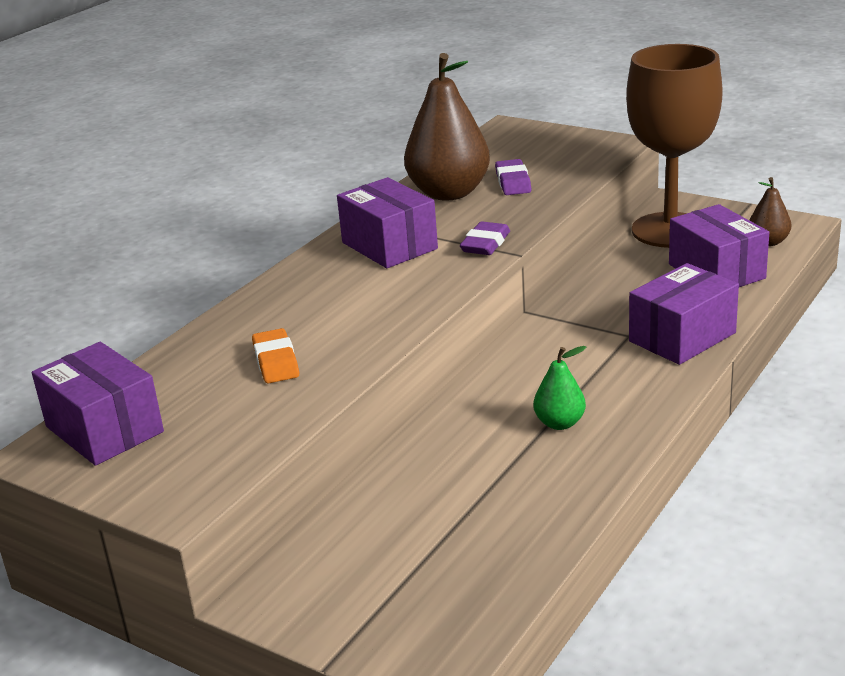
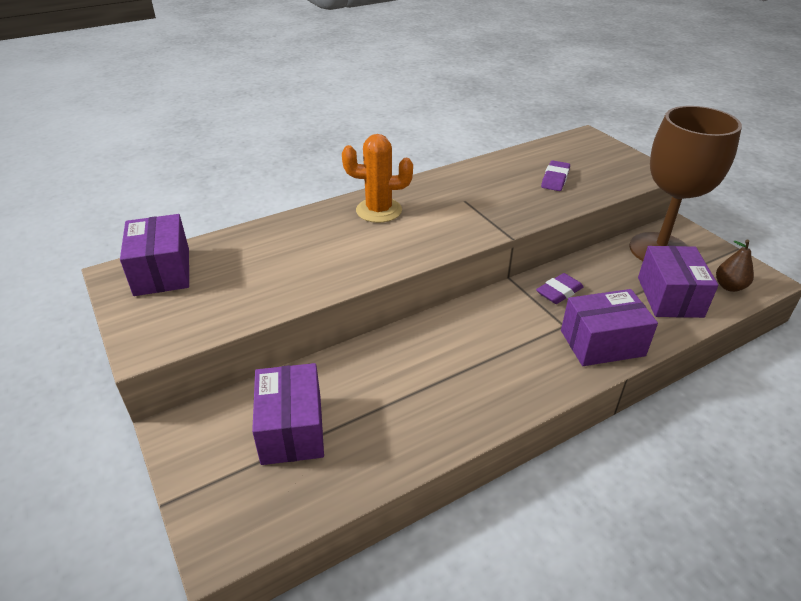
camera: 25 degrees right, 10 degrees up
orange eraser [252,328,299,384] -> none
purple box [337,177,438,268] -> purple box moved to [252,363,324,465]
brown pear [404,53,490,201] -> none
purple eraser [460,221,510,255] -> purple eraser moved to [536,273,584,304]
green pear [533,346,586,430] -> none
none -> orange cactus [342,134,413,223]

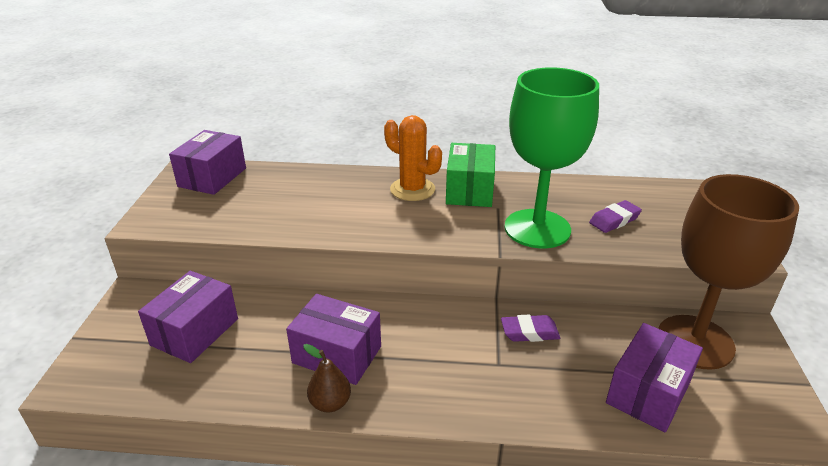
camera: 35 degrees right, 5 degrees down
purple box [561,289,658,366] -> purple box moved to [286,294,381,385]
brown pear [716,240,754,292] -> brown pear moved to [303,344,351,412]
none -> green box [446,143,495,207]
none -> green goblet [504,67,599,248]

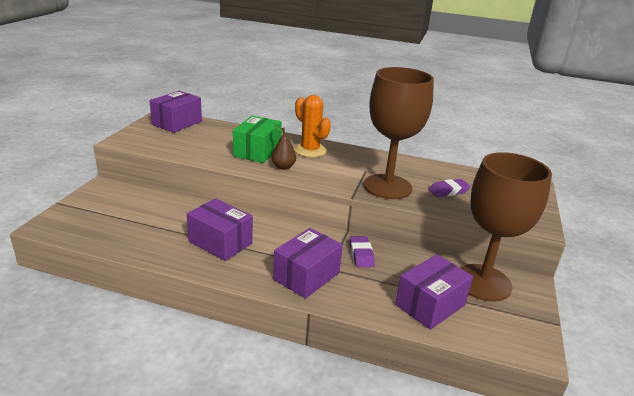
camera: 10 degrees right, 5 degrees down
purple box [138,271,238,363] -> purple box moved to [273,228,343,299]
brown pear [303,344,351,412] -> brown pear moved to [271,124,296,170]
green box [446,143,495,207] -> green box moved to [233,116,282,163]
purple eraser [501,315,560,342] -> purple eraser turned 75 degrees clockwise [350,236,375,267]
green goblet [504,67,599,248] -> brown goblet [364,67,434,199]

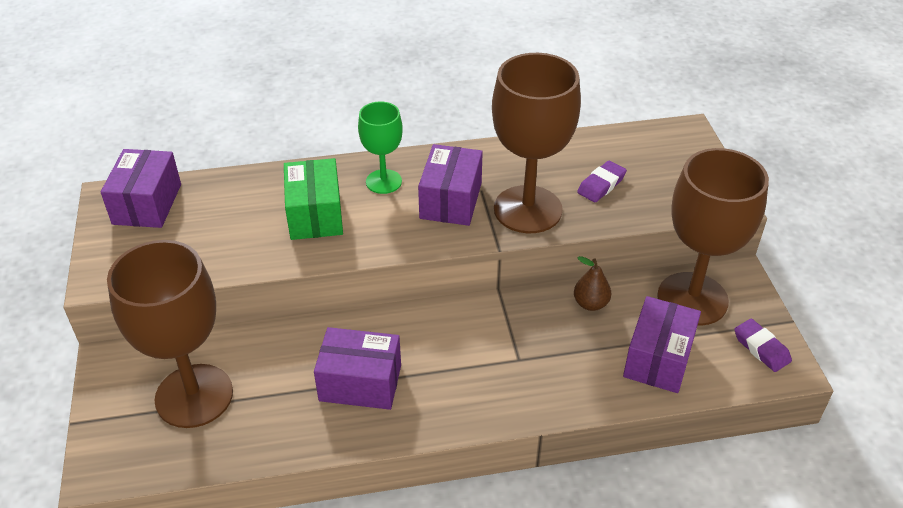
camera: 25 degrees left, 15 degrees up
brown pear [271,124,296,170] -> brown pear moved to [574,256,611,311]
purple box [273,228,343,299] -> purple box moved to [418,144,483,226]
orange cactus [294,95,331,157] -> green goblet [358,101,403,194]
purple eraser [350,236,375,267] -> purple eraser moved to [734,319,792,372]
none -> brown goblet [107,240,233,428]

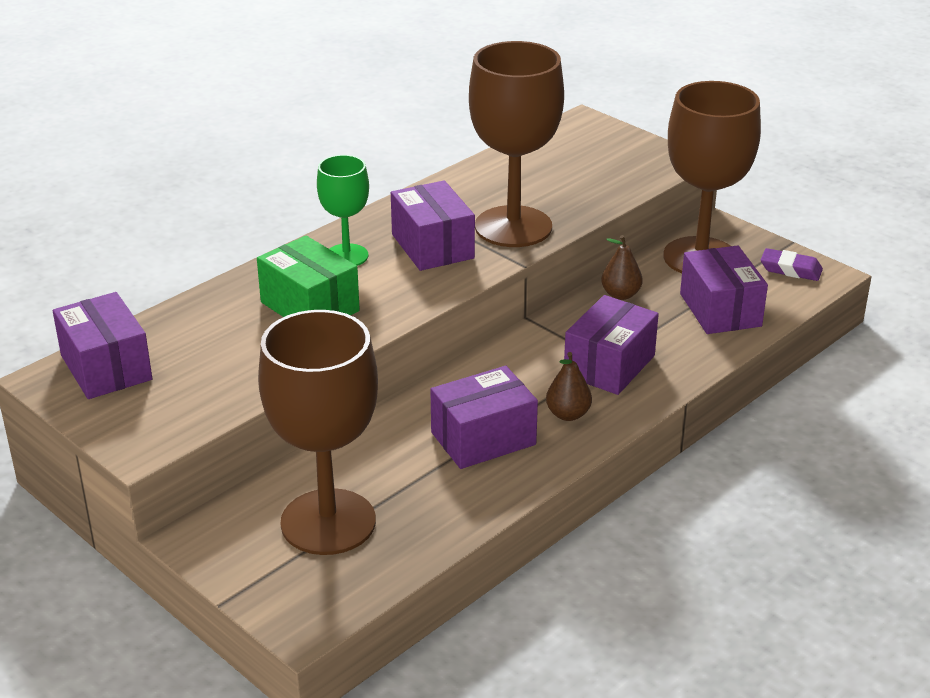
camera: 35 degrees left, 10 degrees down
purple eraser [577,161,627,202] -> none
none -> brown pear [546,352,592,421]
none -> purple box [564,295,659,395]

